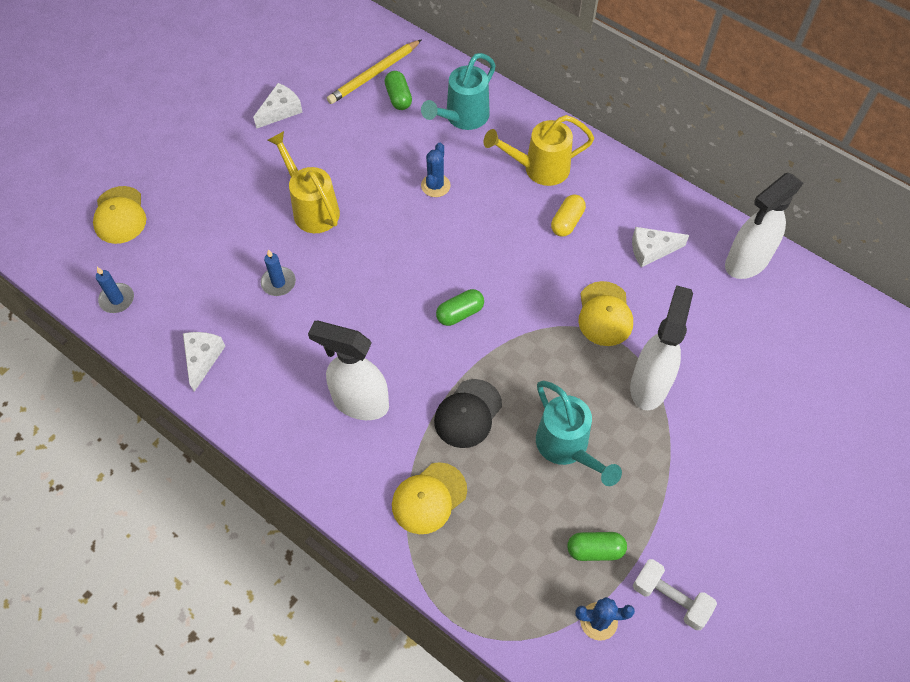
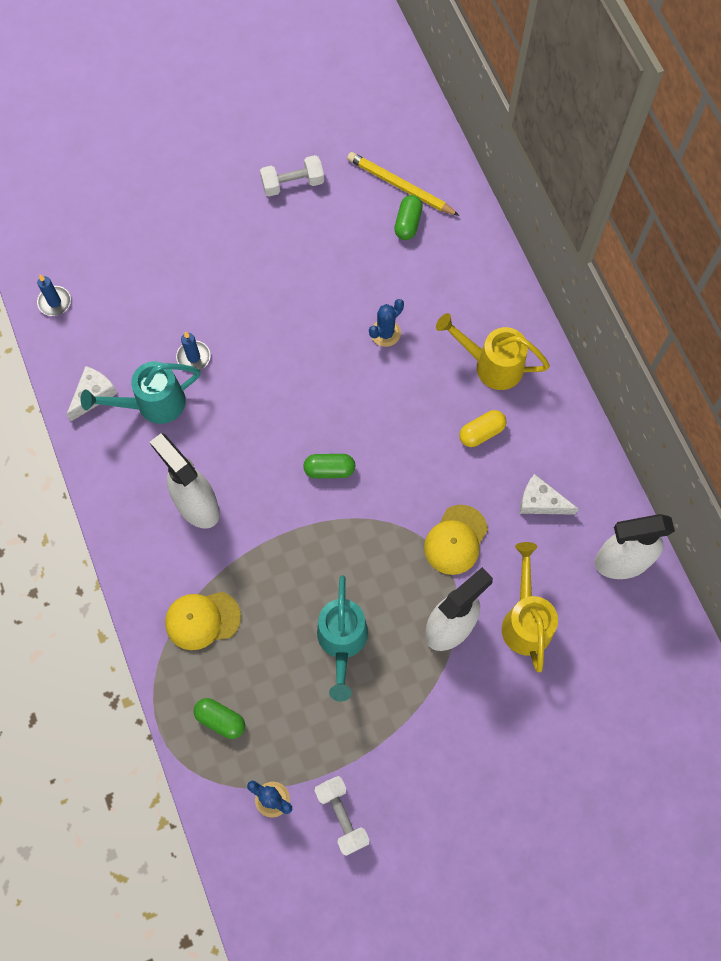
camera: 30 degrees right, 10 degrees up
yellow cap [93,186,146,244] -> none
white cheese [253,83,302,129] -> white dumbbell [260,155,324,196]
yellow watering can [267,131,340,233] -> yellow watering can moved to [502,542,558,672]
yellow pencil [327,39,422,104] -> yellow pencil turned 45 degrees clockwise [347,152,460,216]
turquoise watering can [421,53,496,130] -> turquoise watering can moved to [81,361,200,424]
black cap [434,379,502,448] -> none
green capsule [567,532,627,561] -> green capsule moved to [194,698,245,739]

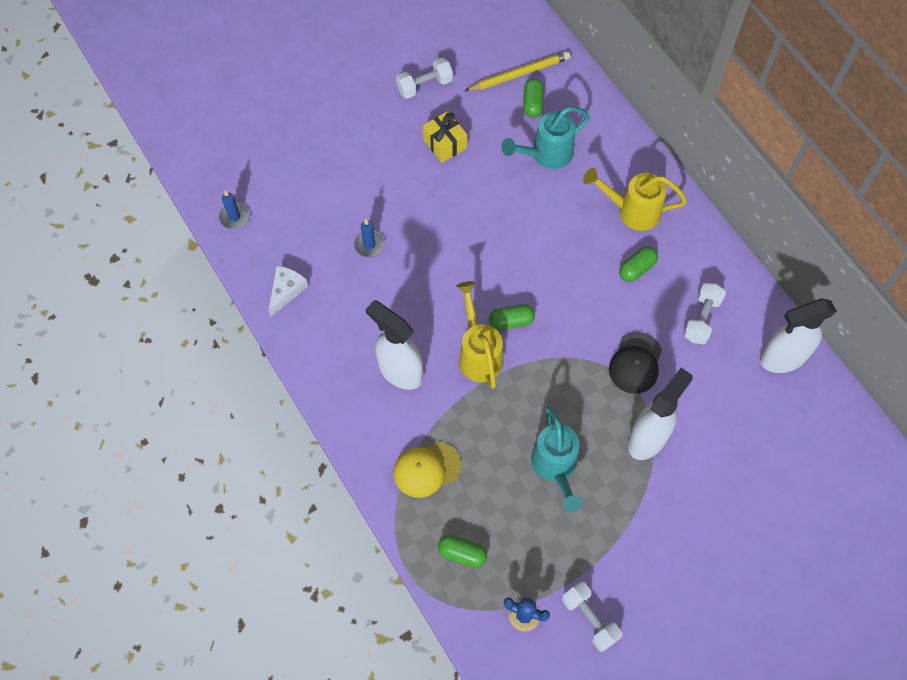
camera: 10 degrees left, 5 degrees down
turquoise watering can [81,361,200,424] -> turquoise watering can moved to [502,106,590,169]
yellow pencil [347,152,460,216] -> yellow pencil turned 135 degrees clockwise [465,51,570,91]
blue cactus [369,299,404,347] -> none
yellow cap [424,505,488,575] -> black cap [609,332,662,394]
yellow capsule [459,410,506,447] -> green capsule [619,246,658,282]
yellow watering can [502,542,558,672] -> yellow watering can moved to [456,281,503,389]
white cheese [520,474,579,515] -> white dumbbell [683,283,726,344]
none -> yellow gift [423,111,467,163]

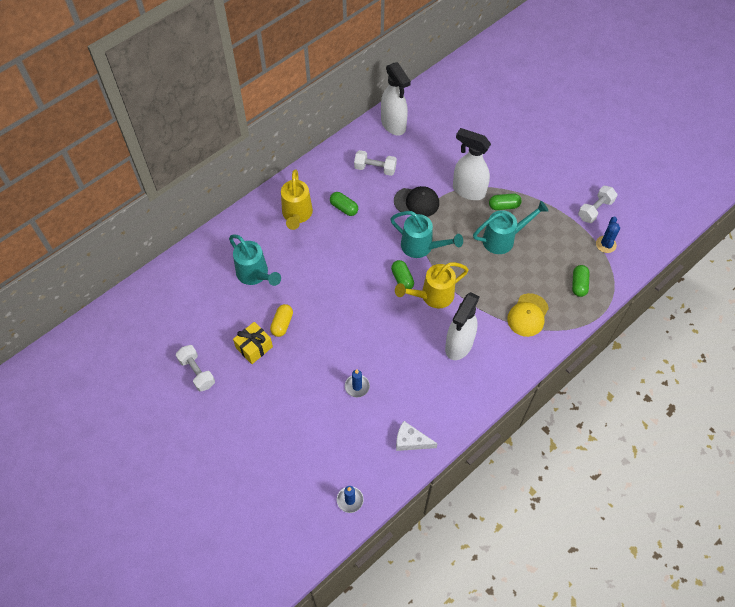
camera: 100 degrees left, 5 degrees down
yellow cap [394,442,461,498] -> yellow cap turned 60 degrees clockwise [507,293,549,337]
yellow pencil [465,51,570,91] -> none
green capsule [523,78,544,118] -> green capsule moved to [489,193,522,210]
none -> yellow capsule [270,304,293,337]
none -> turquoise watering can [390,211,463,258]

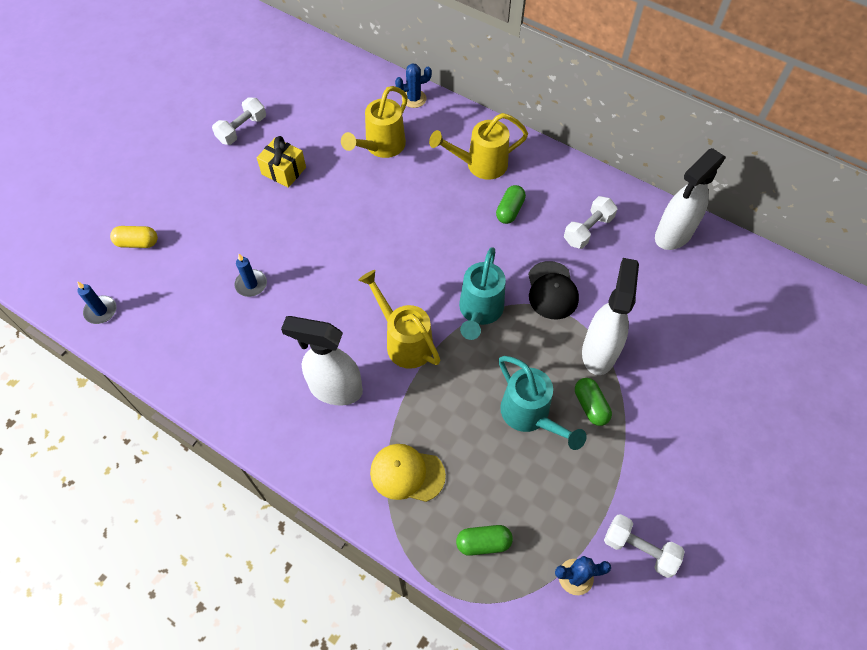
camera: 75 degrees right, 0 degrees up
turquoise watering can [229,234,281,286] -> yellow watering can [341,86,408,158]
yellow capsule [270,304,293,337] -> yellow capsule moved to [110,226,158,248]
white dumbbell [354,150,397,176] -> white dumbbell turned 45 degrees clockwise [564,196,617,249]
green capsule [391,260,414,289] -> none
white cheese [396,421,438,451] -> none
none -> blue cactus [395,63,432,108]

